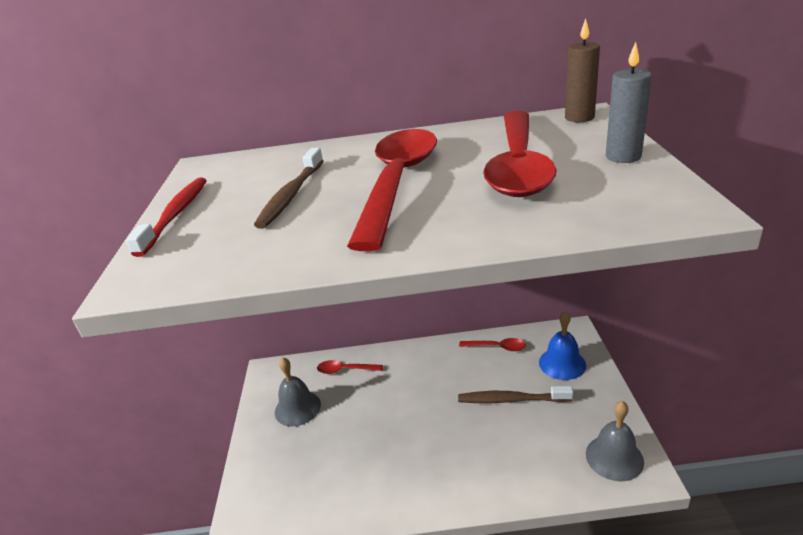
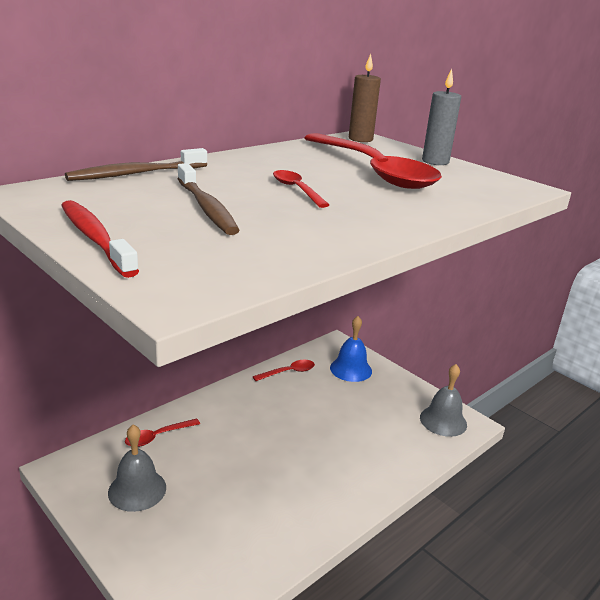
camera: 45 degrees left, 5 degrees down
red spoon [347,129,437,251] -> red spoon [273,170,329,208], size x0.42
brown toothbrush [458,386,573,403] -> brown toothbrush moved to [65,148,207,181]

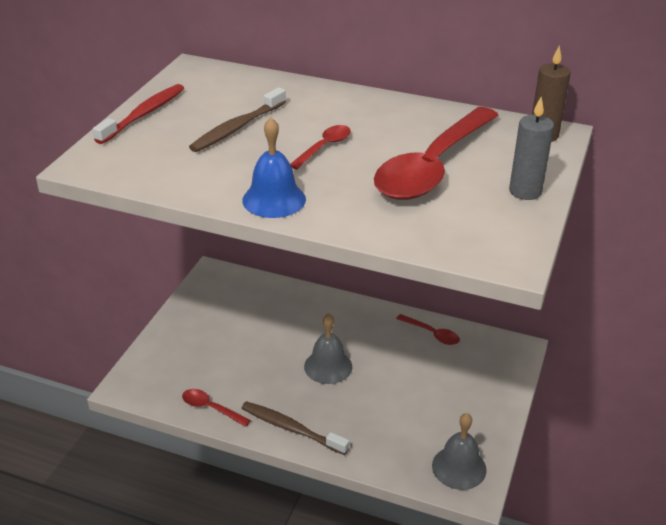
camera: 65 degrees right, 10 degrees up
brown toothbrush [65,148,207,181] -> brown toothbrush moved to [241,401,349,455]
grey bell [108,425,166,512] -> grey bell moved to [304,313,352,384]
red spoon [125,418,200,447] -> red spoon moved to [182,389,251,427]
blue bell [330,316,372,382] -> blue bell moved to [242,117,306,218]

